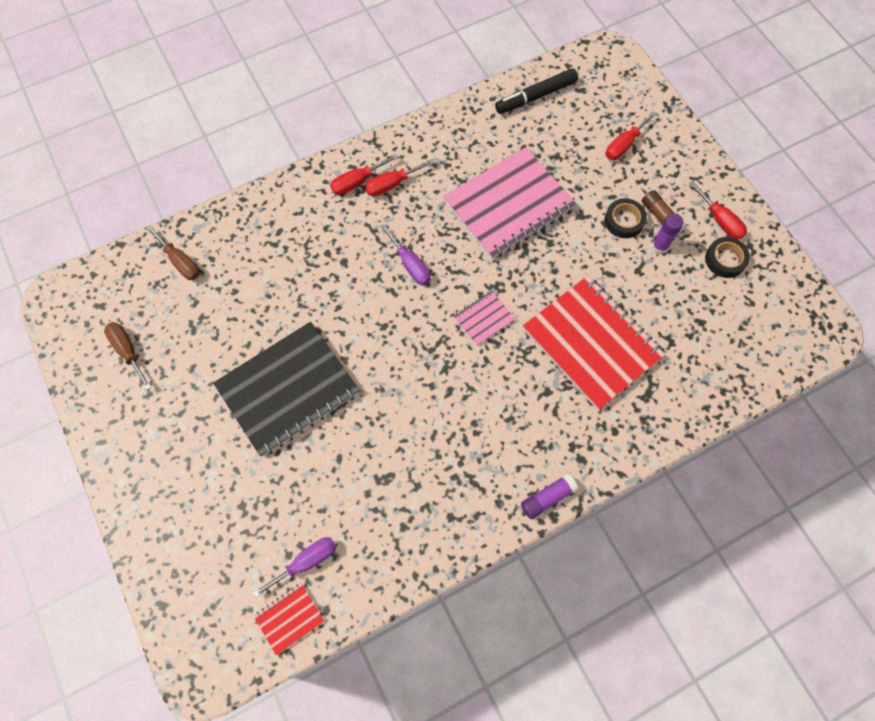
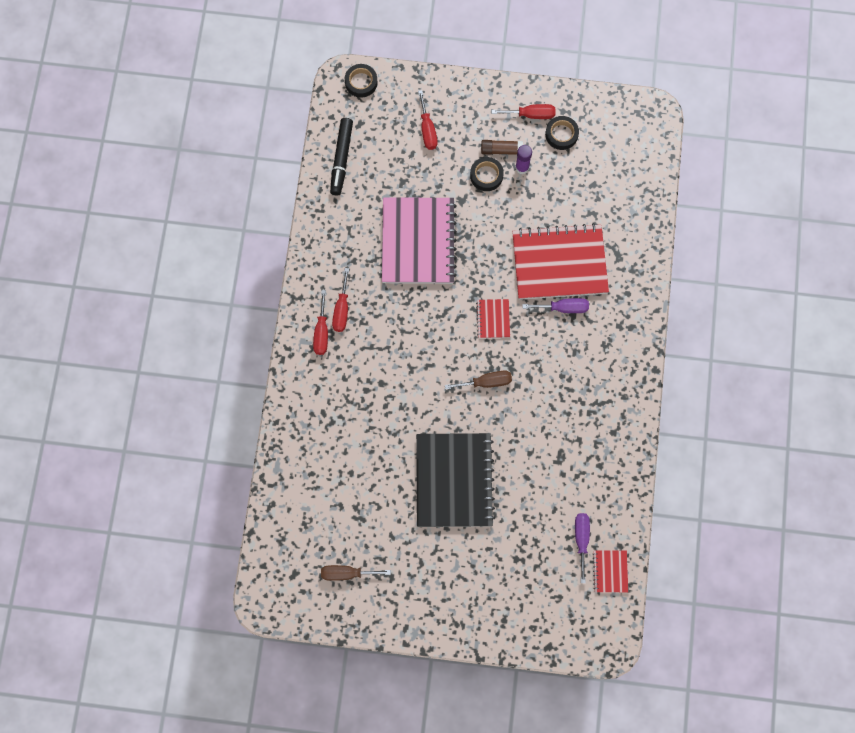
camera: 55 degrees left, 5 degrees up
brown screwdriver [146,225,200,280] -> brown screwdriver moved to [445,371,512,390]
purple screwdriver [380,224,431,285] -> purple screwdriver moved to [522,298,589,313]
pink notebook [454,291,515,346] -> red notebook [476,299,510,338]
purple glue stick [521,474,578,519] -> none
none -> black tape [345,64,377,98]

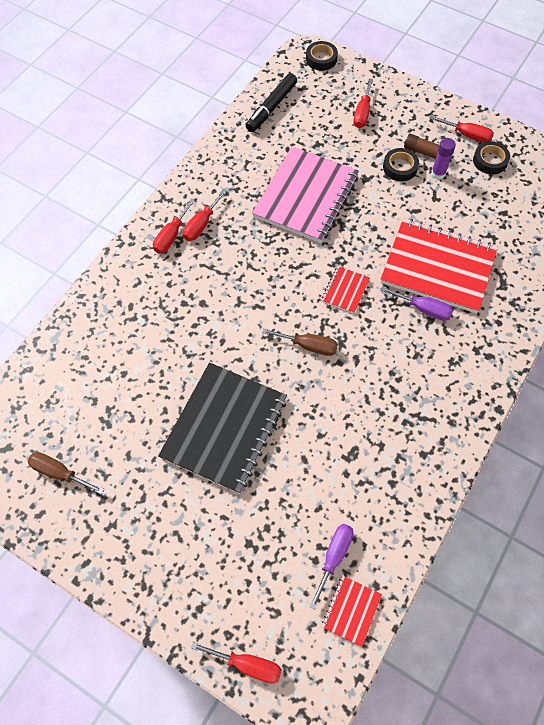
camera: 25 degrees right, 10 degrees down
none -> red screwdriver [191,642,282,684]

